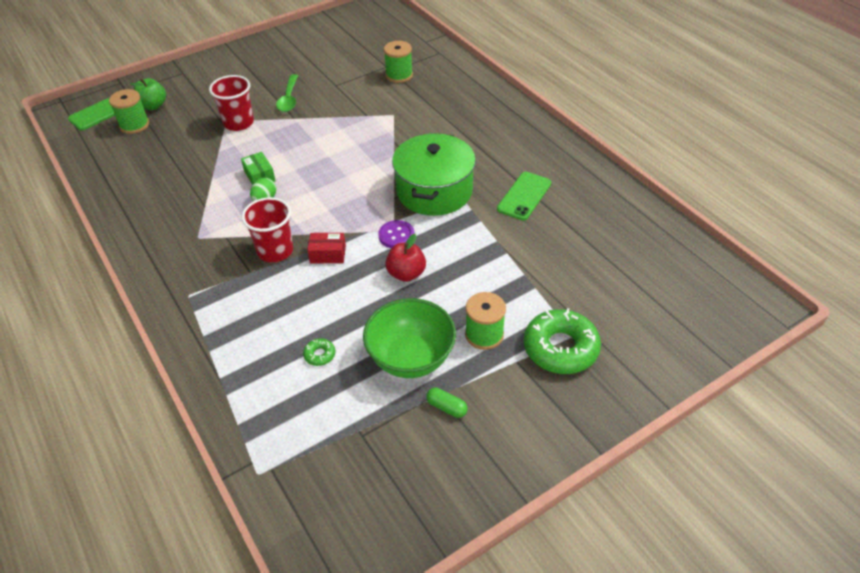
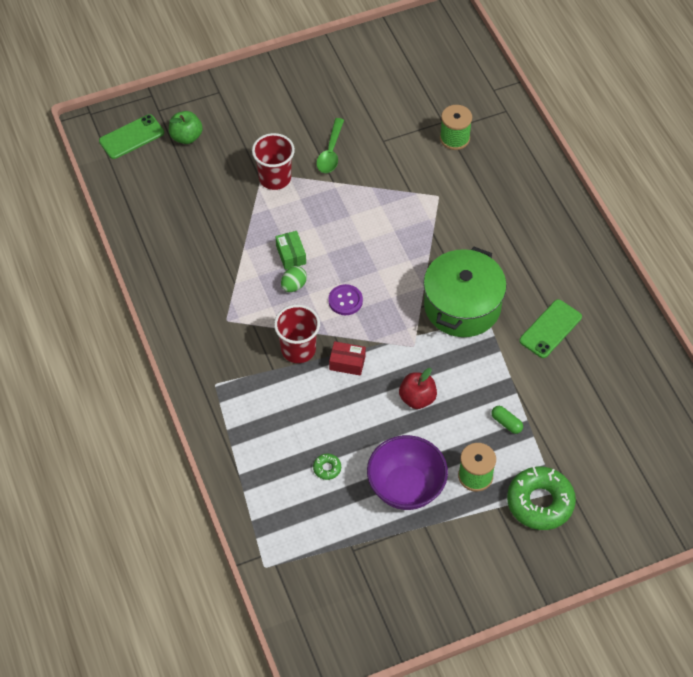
camera: 10 degrees right, 10 degrees up
green spool [109,89,149,134] -> none
green bowl [363,298,456,378] -> purple bowl [367,435,448,510]
purple button [378,220,415,248] -> purple button moved to [328,284,363,315]
green capsule [426,388,468,418] -> green capsule moved to [491,406,523,434]

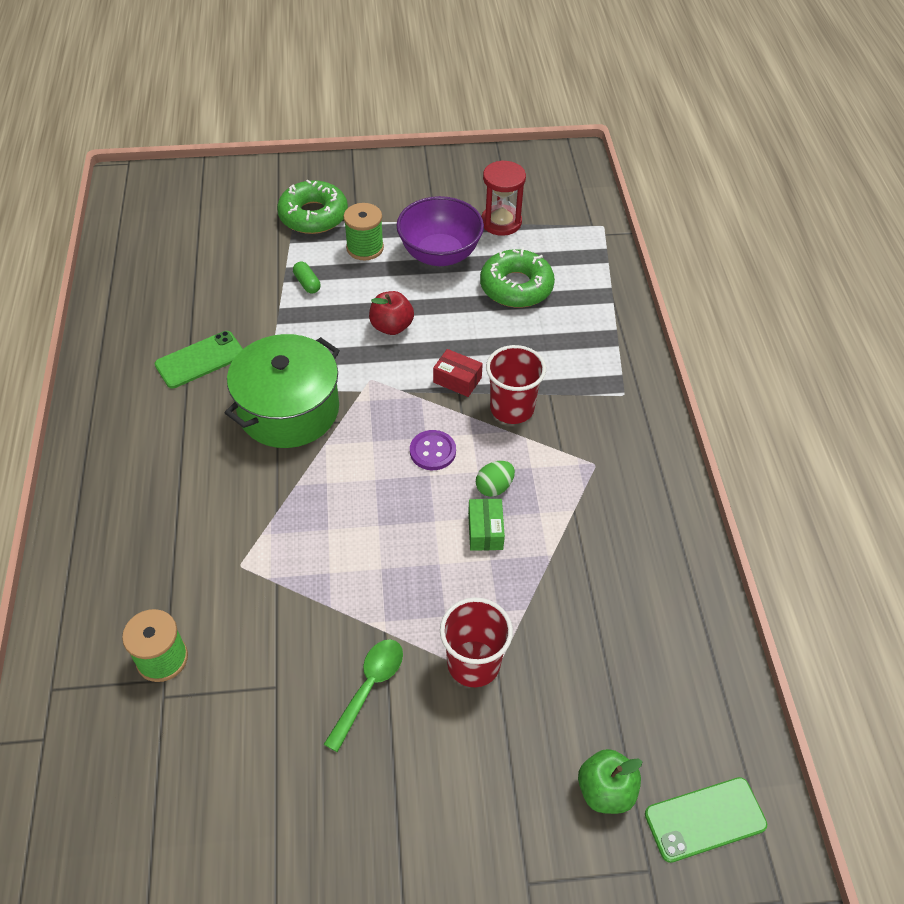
camera: 165 degrees left, 5 degrees down
green donut [313,454,341,480] -> green donut [480,247,555,307], size x2.36
none -> red hourglass [481,160,526,236]

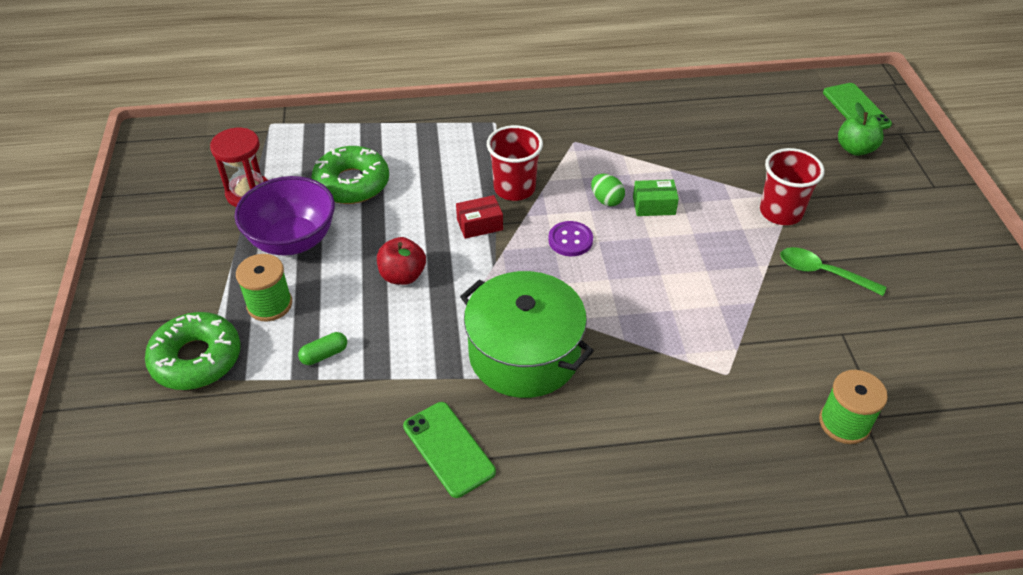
camera: 90 degrees left, 5 degrees down
red box [433,349,483,397] -> red box turned 45 degrees clockwise [456,195,503,239]

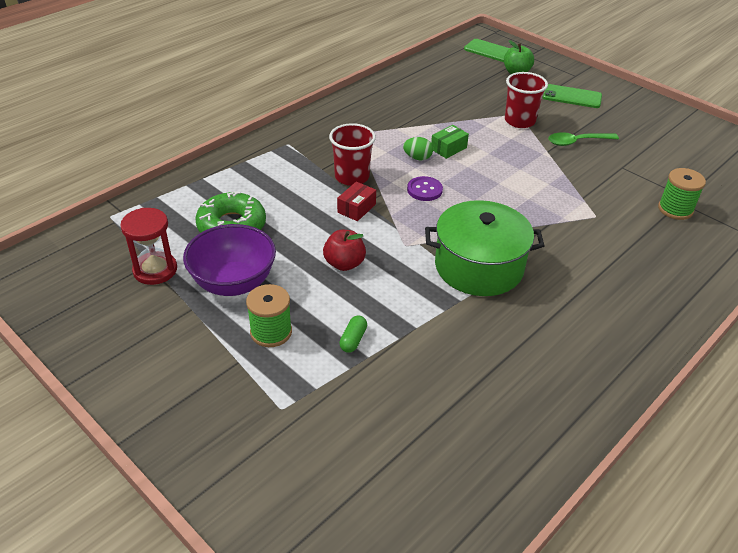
camera: 40 degrees left, 5 degrees down
green donut [145,312,241,390] -> none
green phone [403,402,496,498] -> green phone moved to [542,84,602,108]

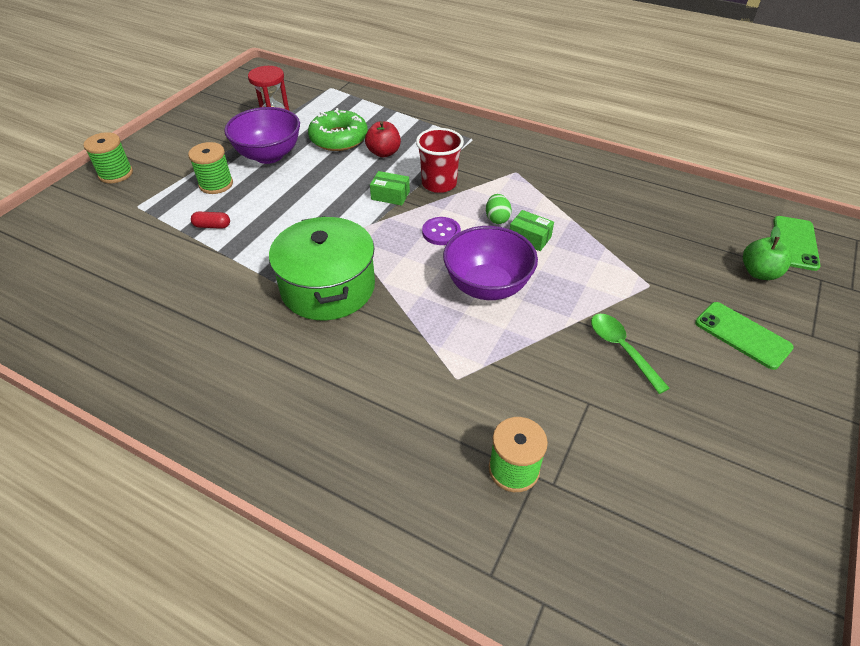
camera: 75 degrees right, 5 degrees up
red apple [323,230,366,271] -> red apple moved to [365,121,401,157]
red box [337,182,376,221] -> green box [370,171,410,206]
green capsule [339,316,367,353] -> red capsule [191,212,230,229]
red cup [505,72,548,128] -> none
green phone [542,84,602,108] -> green phone turned 45 degrees counterclockwise [695,302,794,370]
none -> green spool [83,132,133,183]
none -> purple bowl [443,226,538,300]

